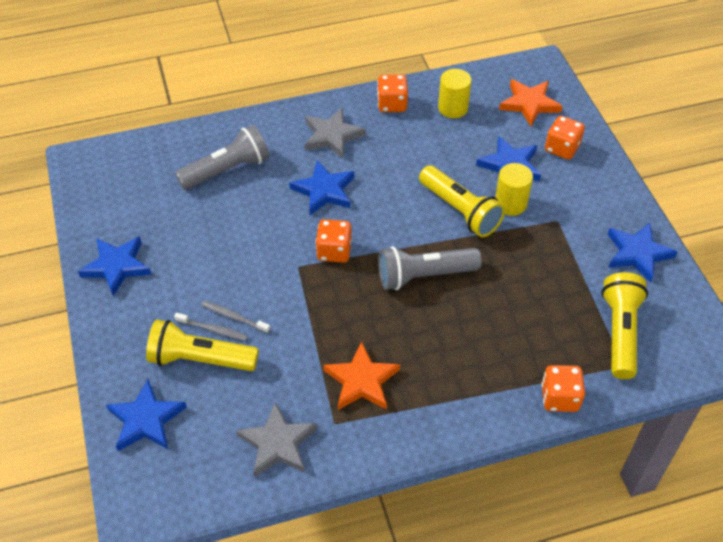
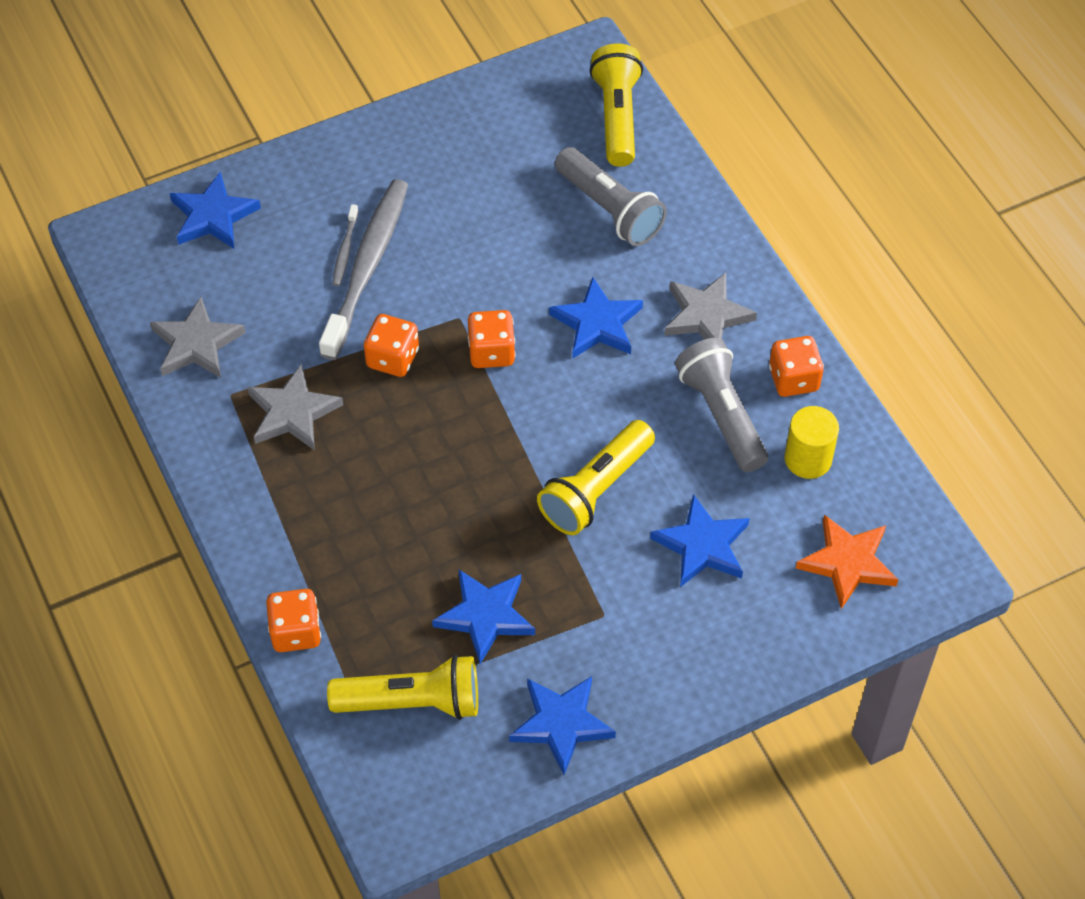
camera: 80 degrees right, 5 degrees up
blue star [78,237,151,296] -> blue star moved to [432,570,535,664]
yellow flashlight [146,319,259,371] -> yellow flashlight moved to [590,43,643,167]
grey toothbrush [202,301,270,333] -> grey toothbrush [319,179,408,360], size x2.33
orange star [323,341,400,410] -> grey star [247,364,343,450]
grey flashlight [378,246,482,290] -> grey flashlight moved to [675,338,768,472]
yellow cylinder [495,163,533,216] -> none
orange dice [545,116,585,160] -> orange dice moved to [364,314,419,377]

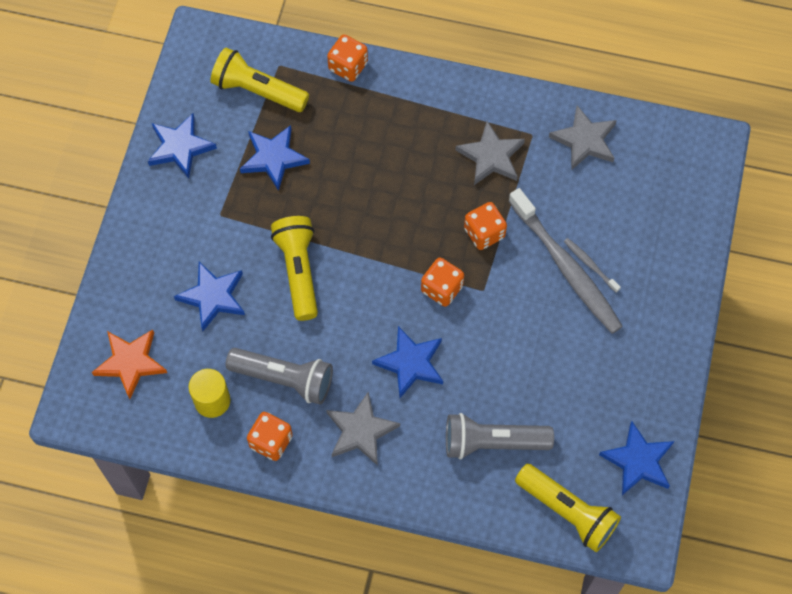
camera: 130 degrees right, 10 degrees up
blue star [170,172,261,249] -> blue star moved to [599,421,674,495]
yellow flashlight [327,655,478,720] -> yellow flashlight turned 75 degrees clockwise [210,47,309,112]

